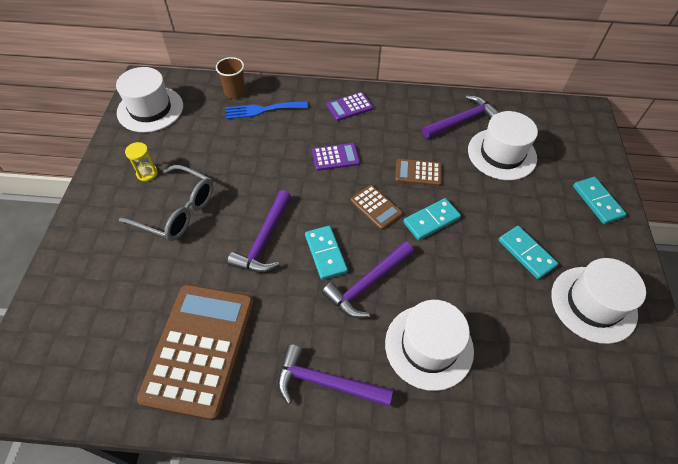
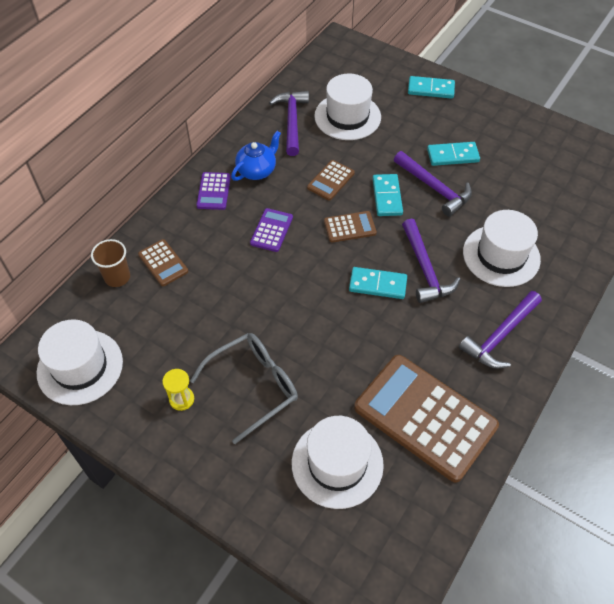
camera: 60 degrees left, 0 degrees up
blue fork [226,101,308,119] -> brown calculator [138,239,188,286]
purple hammer [227,190,291,272] -> purple hammer moved to [394,151,472,217]
white hat [551,258,646,344] -> white hat moved to [292,416,384,509]
none -> blue teapot [231,131,281,181]

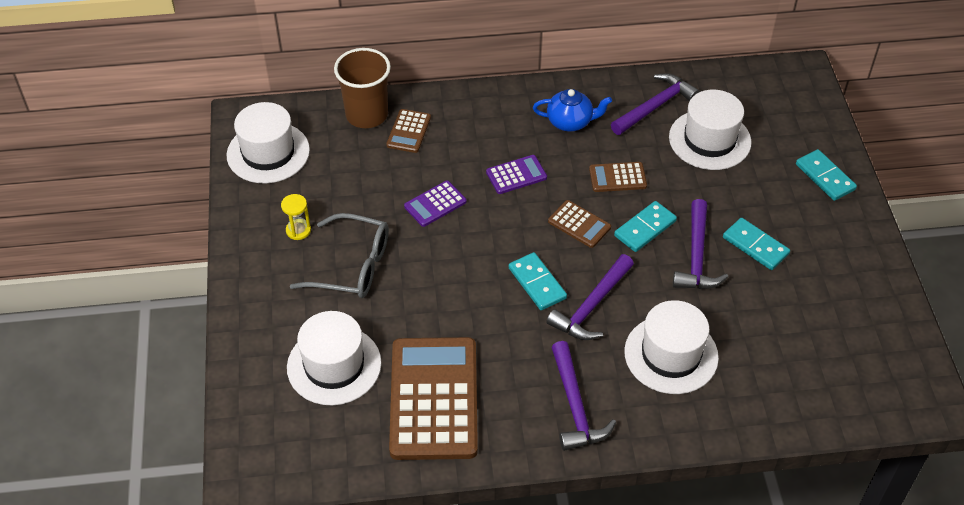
camera: 50 degrees right, 5 degrees down
brown cup [91,239,130,287] -> brown cup [334,48,391,128], size x1.58
purple calculator [196,172,231,210] -> purple calculator moved to [404,181,466,227]
purple hammer [459,291,542,368] -> purple hammer turned 105 degrees counterclockwise [551,341,616,451]

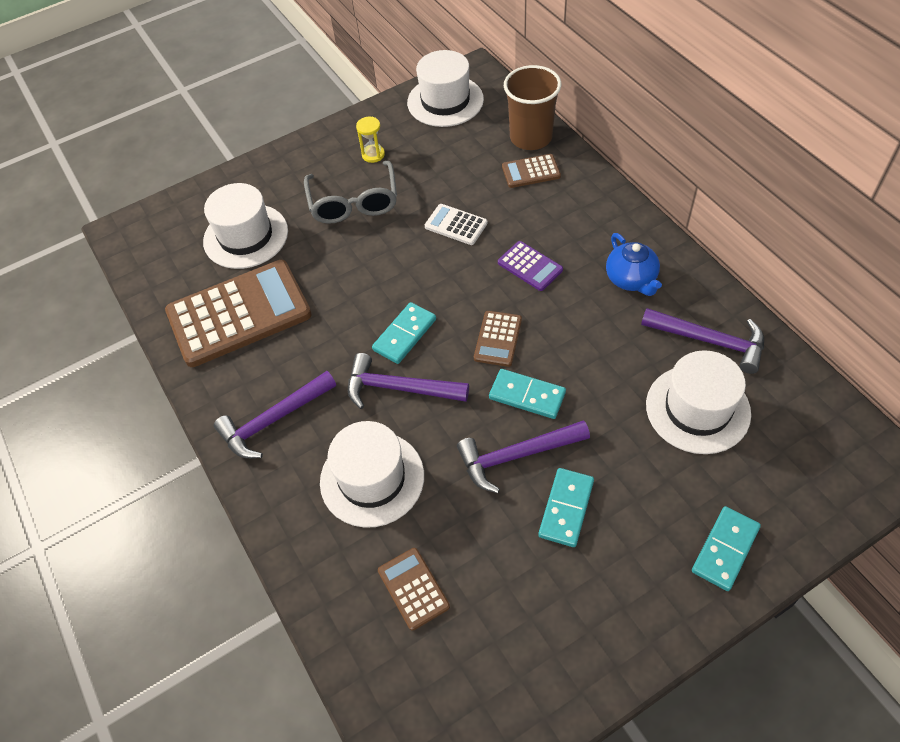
camera: 70 degrees right, 5 degrees up
purple calculator [404,181,466,227] -> white calculator [425,204,488,245]
brown calculator [589,162,647,192] -> brown calculator moved to [378,548,450,631]

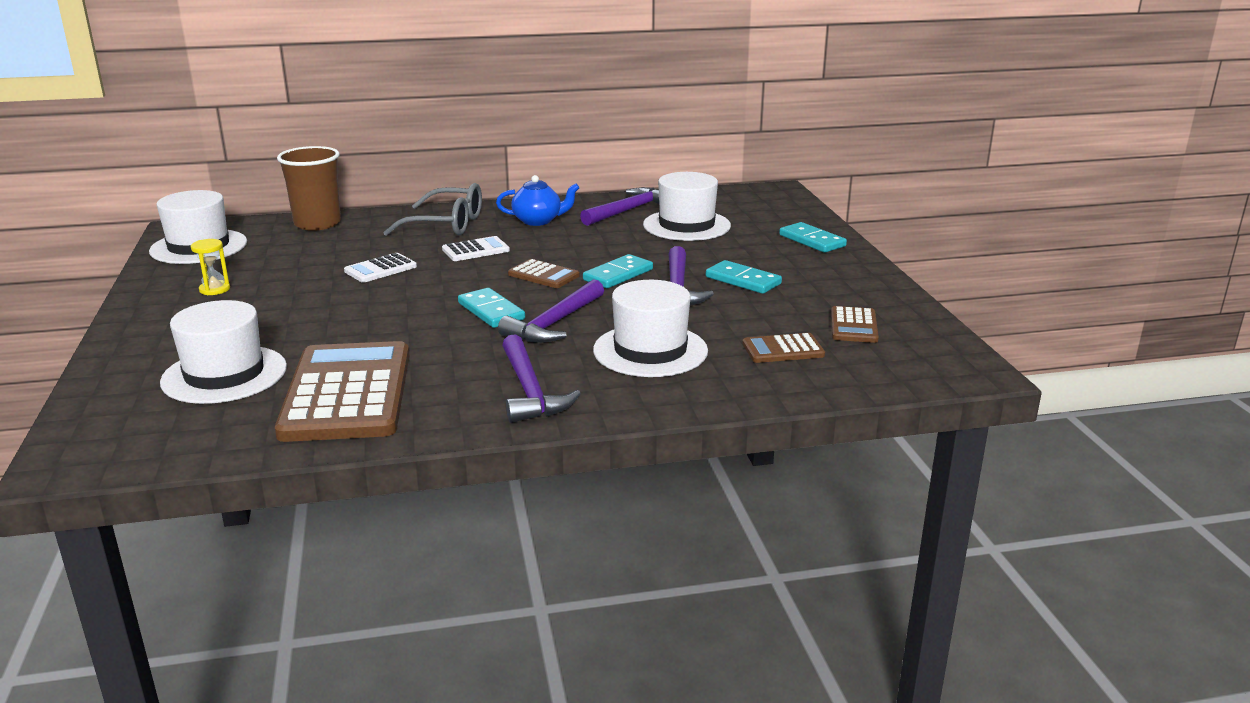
camera: 75 degrees left, 30 degrees down
grey glasses [304,161,397,224] -> grey glasses moved to [383,183,482,236]
purple calculator [498,241,563,291] -> white calculator [442,236,510,261]
brown calculator [502,154,561,188] -> brown calculator moved to [831,306,879,343]

